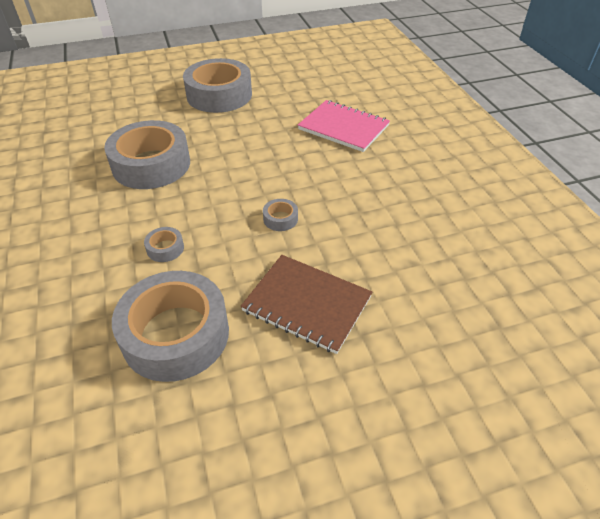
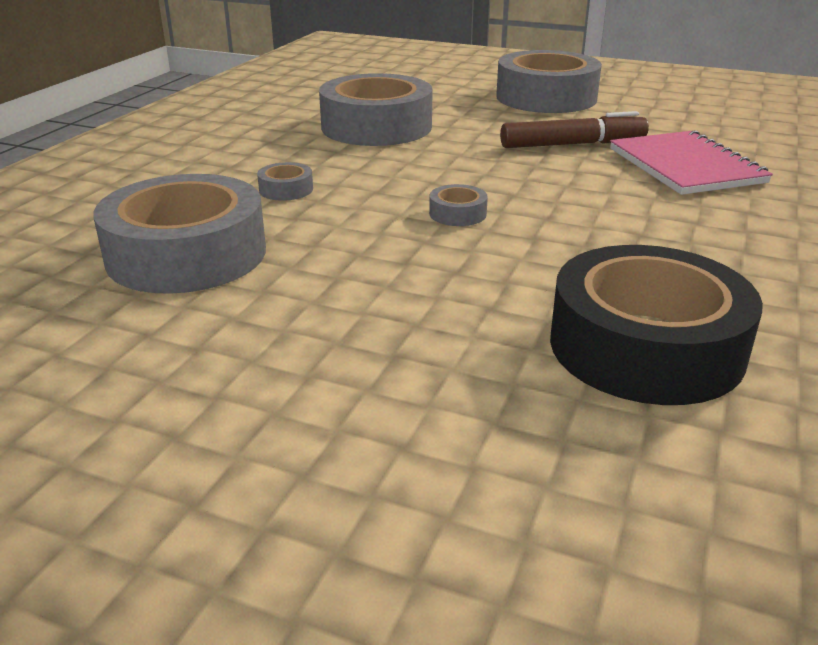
camera: 40 degrees right, 15 degrees down
brown notebook [241,255,372,354] -> none
none -> brown marker [500,111,649,148]
none -> black tape [550,245,763,405]

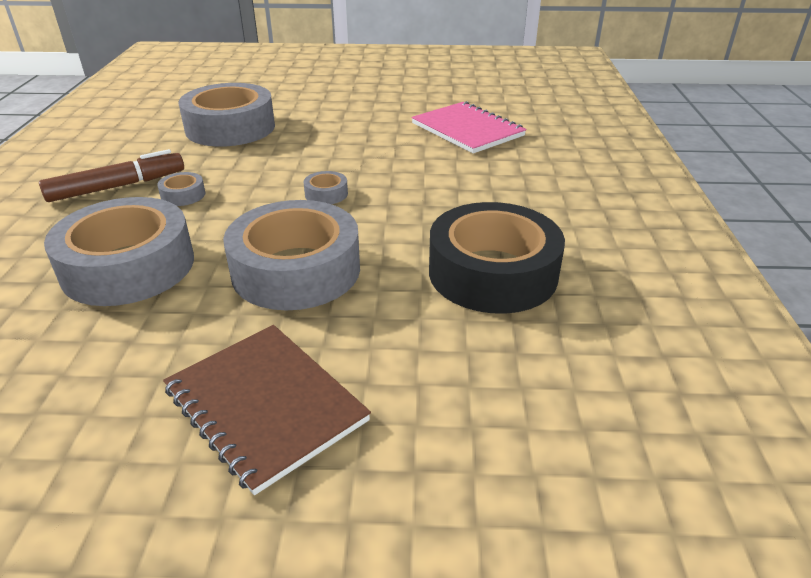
camera: 20 degrees left, 5 degrees up
grey tape [496,50,602,113] -> grey tape moved to [223,200,360,310]
brown marker [500,111,649,148] -> brown marker moved to [39,149,184,202]
none -> brown notebook [163,325,371,495]

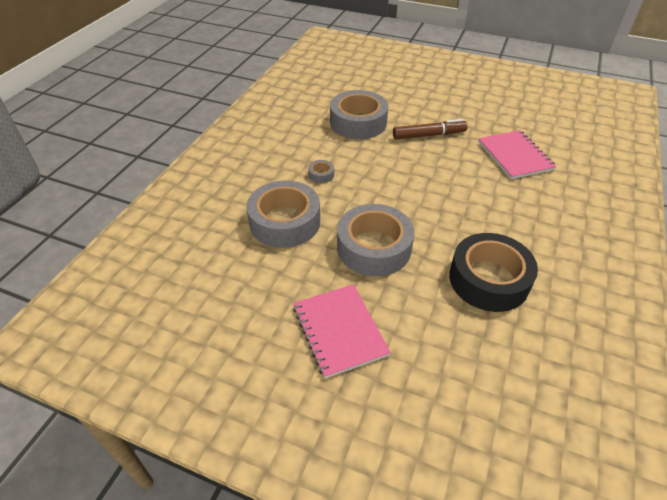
camera: 20 degrees right, 10 degrees up
brown marker [39,149,184,202] -> brown marker moved to [393,119,468,139]
brown notebook [163,325,371,495] -> pink notebook [293,284,391,379]
grey tape [303,171,348,204] -> none

